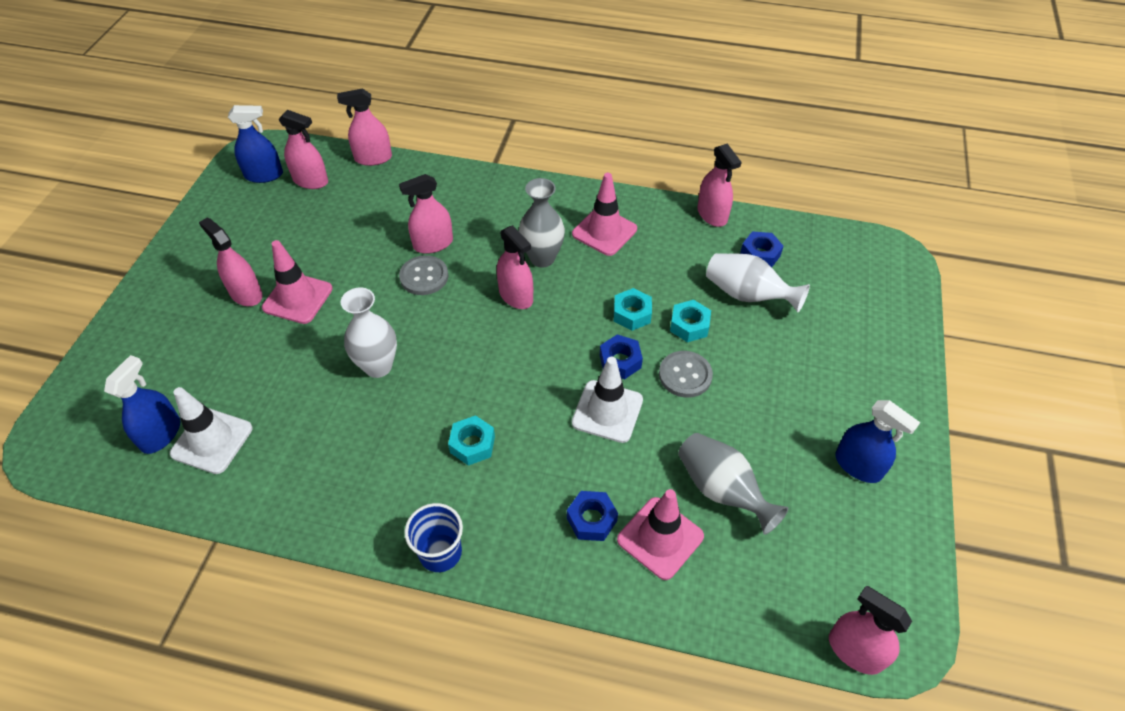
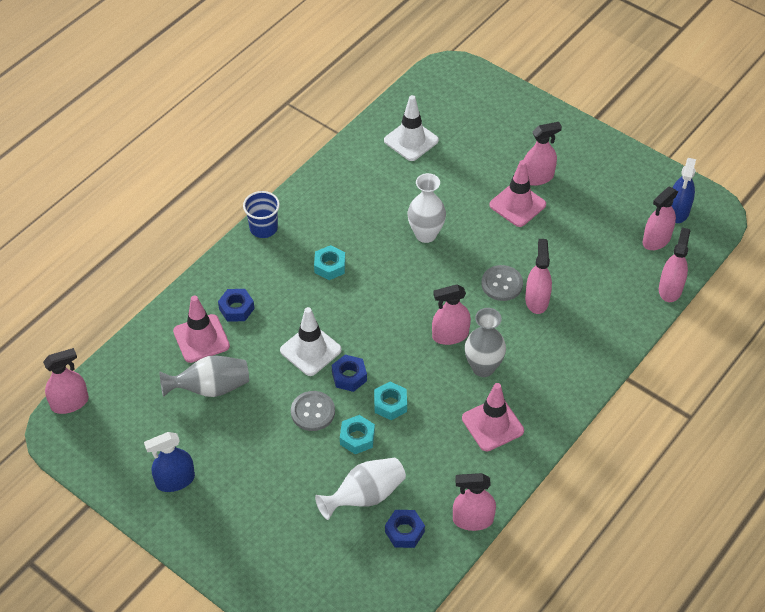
camera: 115 degrees right, 0 degrees up
blue spray bottle [104,355,180,454] -> none

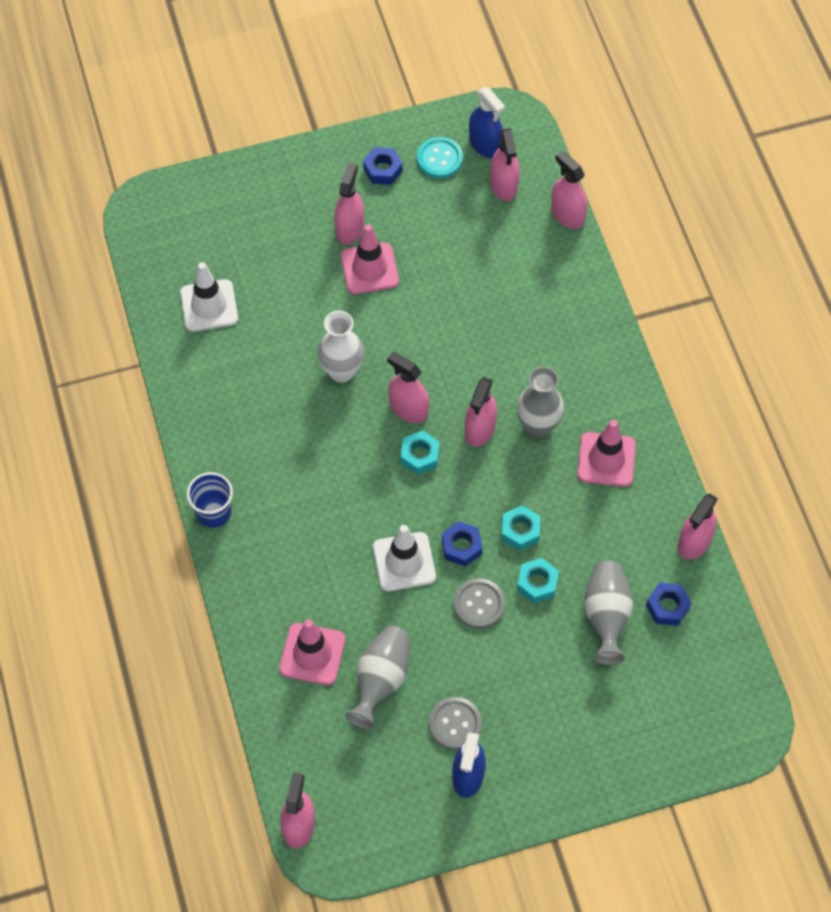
camera: 55 degrees left, 10 degrees up
blue nut [218,289,255,322] -> blue nut moved to [363,147,403,185]
turquoise nut [314,245,345,280] -> turquoise nut moved to [401,430,439,475]
white vase [315,458,406,520] -> grey vase [584,561,633,665]
grey button [482,265,523,301] -> grey button moved to [429,697,482,750]
pink spray bottle [525,239,552,314] -> pink spray bottle moved to [387,352,429,423]
none -> turquoise button [417,137,463,178]

